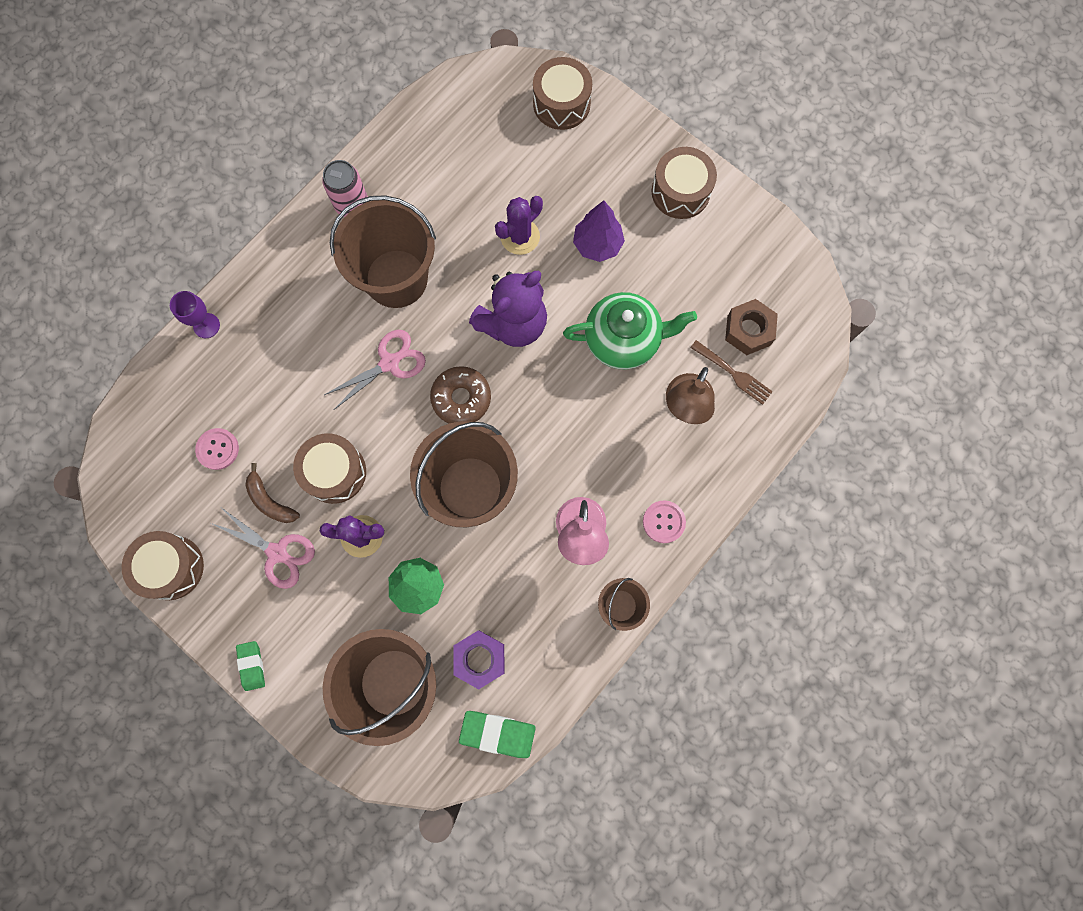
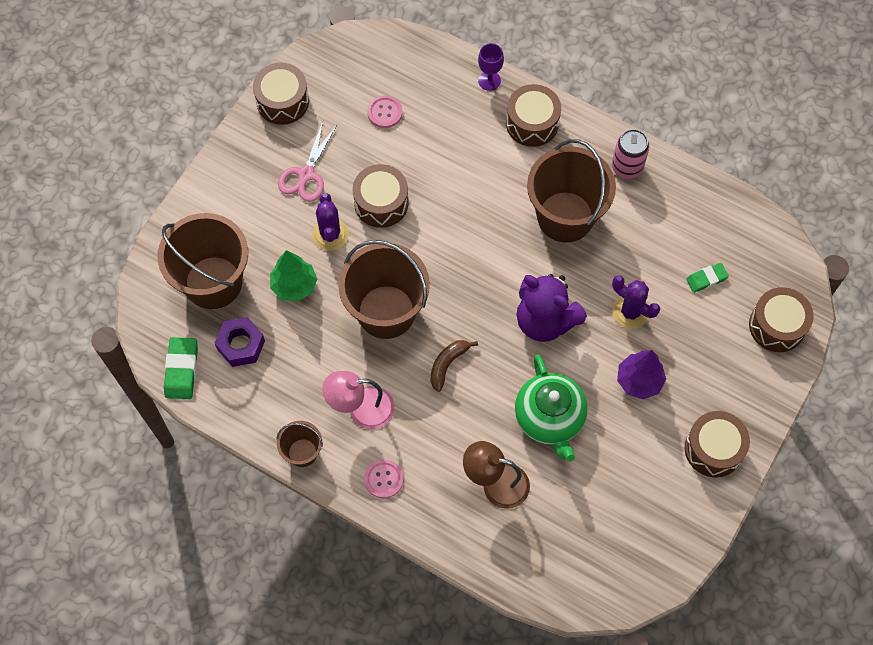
camera: 80 degrees right, 10 degrees down
green eraser [236,641,265,691] -> green eraser moved to [686,263,729,293]
brown banana [245,463,300,523] -> brown banana moved to [431,340,478,392]
pink scissors [324,330,426,410] -> none
brown donut [430,366,491,423] -> none
brown fork [690,340,773,405] -> none
brown nut [725,299,778,355] -> none
none -> brown drum [506,84,561,147]

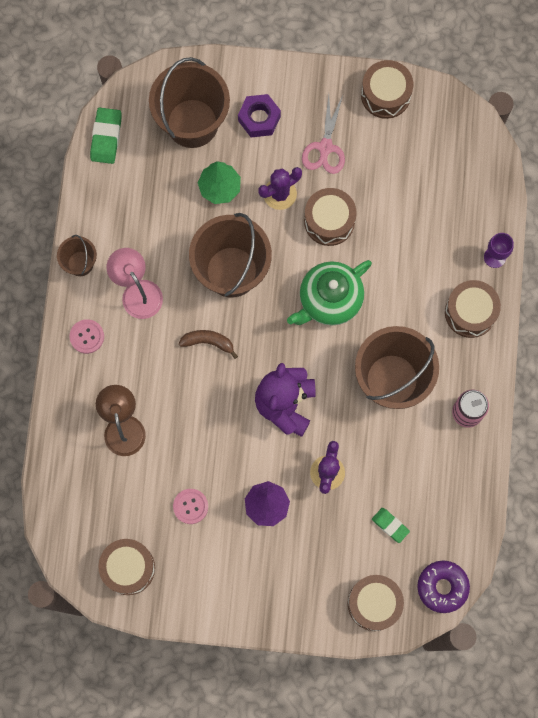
camera: 65 degrees right, 10 degrees up
green eraser [164,337,198,399] -> green eraser turned 60 degrees counterclockwise [90,108,121,164]
purple nut [215,317,265,367] -> purple nut moved to [238,94,281,137]
pink scissors [278,122,337,202] -> pink scissors turned 75 degrees counterclockwise [302,95,345,174]
pink button [367,95,403,128] -> pink button moved to [173,489,208,524]
green teapot [515,354,588,462] -> green teapot moved to [287,260,372,326]
brown drum [684,411,750,478] -> brown drum moved to [98,539,155,595]
none -> purple donut [417,561,470,613]

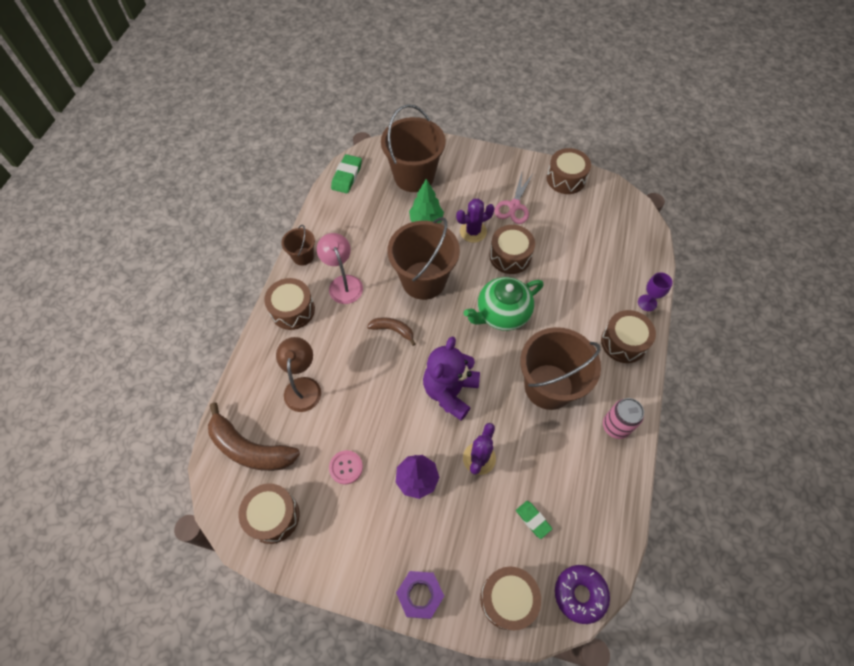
camera: 10 degrees right, 15 degrees down
pink button [69,319,104,354] -> brown drum [264,278,315,330]
purple nut [238,94,281,137] -> purple nut moved to [396,571,444,619]
none -> brown banana [208,402,300,471]

